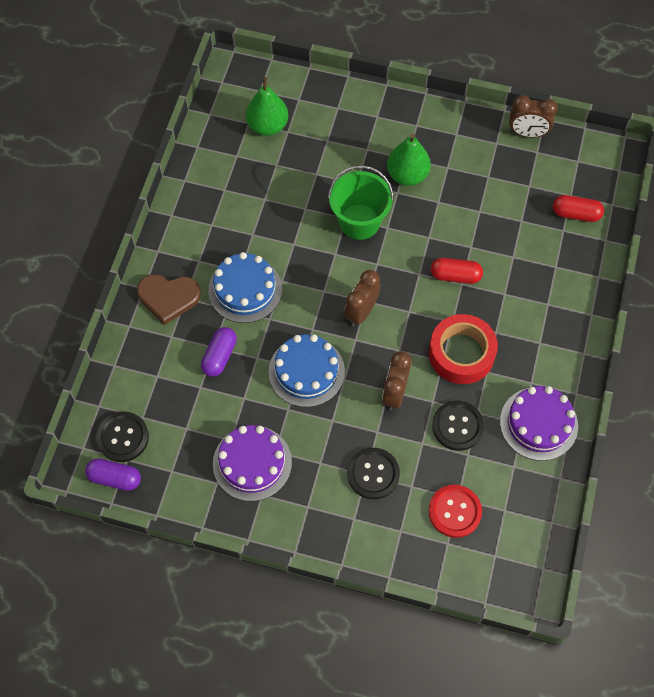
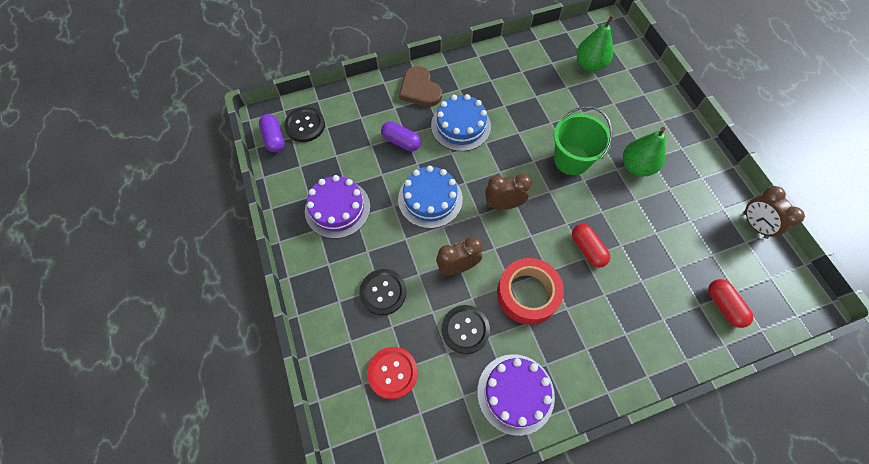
camera: 55 degrees right, 0 degrees up
purple capsule [201,327,237,377] -> purple capsule turned 45 degrees clockwise [381,121,421,151]

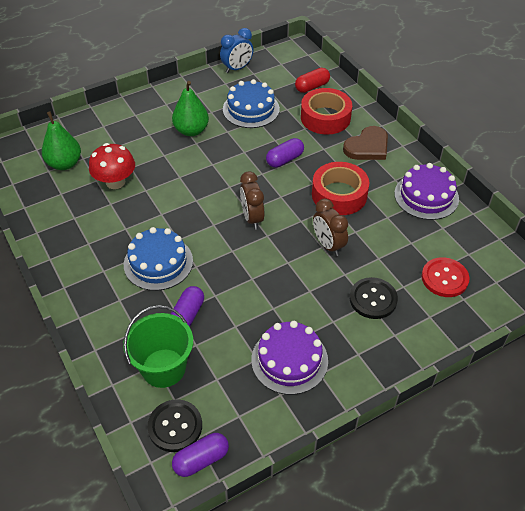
camera: 100 degrees left, 15 degrees down
blue cake [398,166,463,229] -> blue cake moved to [223,79,280,128]
brown heart [399,66,442,107] -> brown heart moved to [343,126,388,160]
black button [442,305,490,354] -> none
green bucket [554,106,613,175] -> green bucket moved to [123,305,193,388]
red capsule [572,224,610,268] -> purple capsule [266,138,304,168]
brown clock [743,186,805,239] -> blue clock [220,28,253,73]
none -> red mushroom [89,143,135,189]
none -> red tape [301,88,352,135]

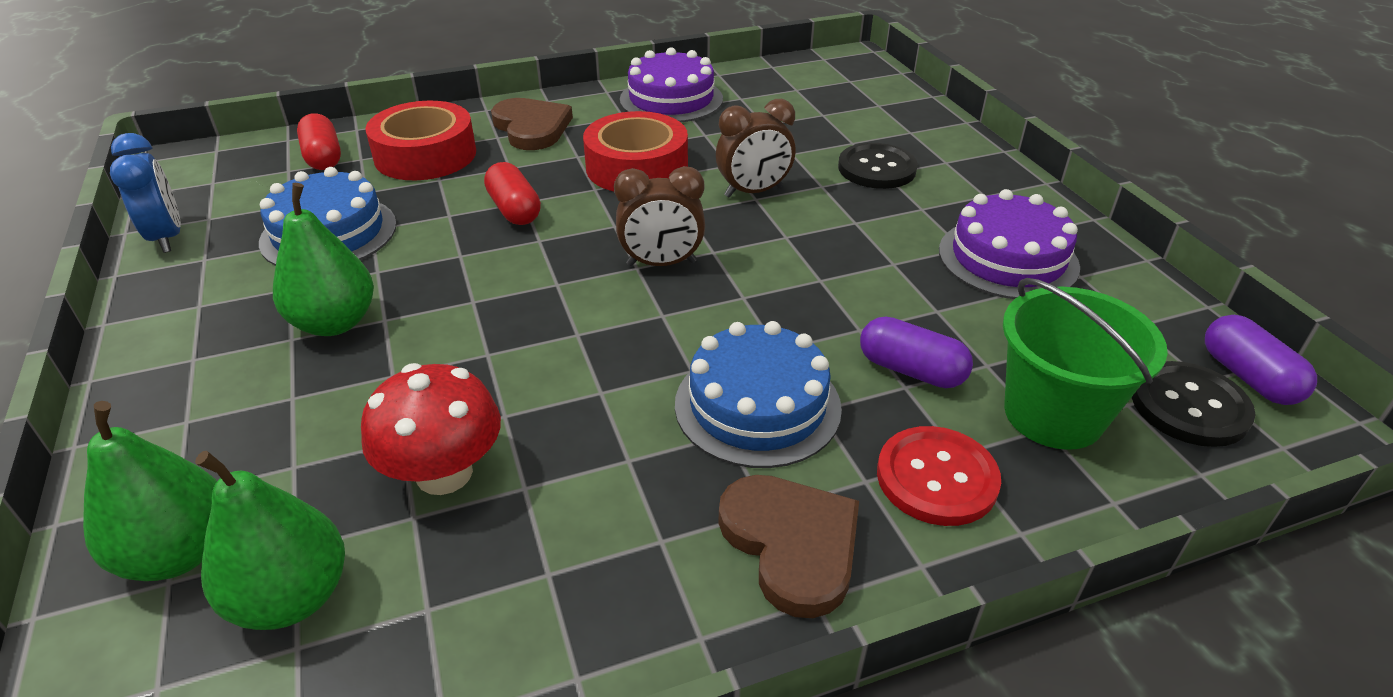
camera: 80 degrees left, 10 degrees down
purple capsule [266,138,304,168] -> red capsule [484,162,541,225]
red button [422,257,470,297] -> red button moved to [877,426,1001,526]
none -> green pear [83,401,217,581]
none -> brown heart [718,475,859,618]

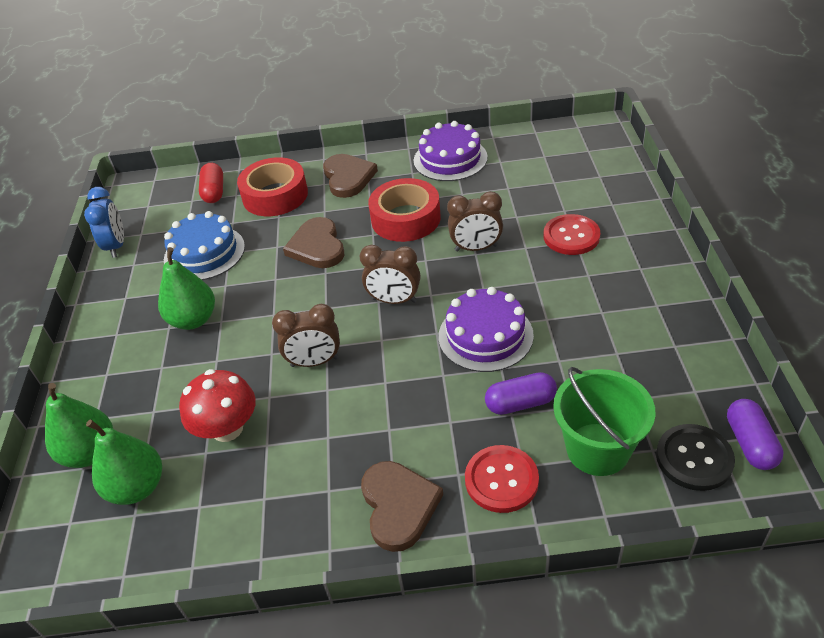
camera: 20 degrees right, 5 degrees up
red capsule [484,162,541,225] -> brown heart [283,217,344,268]
blue cake [675,321,842,468] -> none
black button [838,143,918,189] -> red button [543,214,601,255]
purple capsule [860,316,973,388] -> purple capsule turned 60 degrees counterclockwise [485,372,557,415]
purple cake [939,189,1080,299] -> purple cake moved to [438,287,534,372]
none -> brown clock [272,304,340,367]

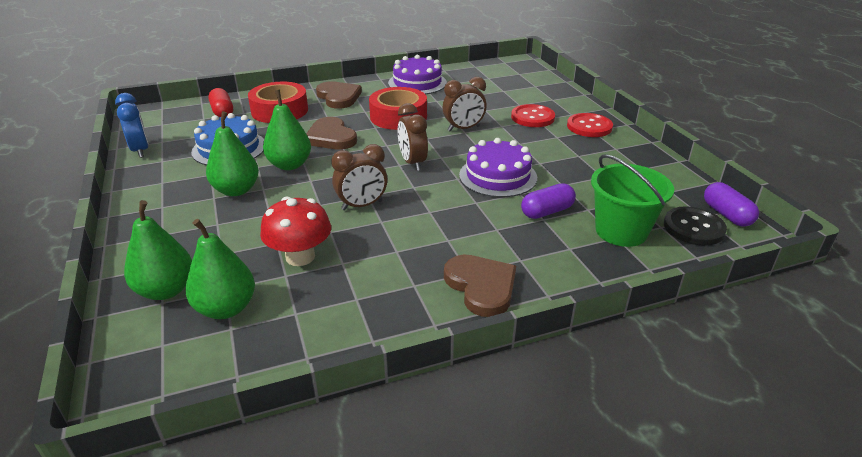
camera: 20 degrees left, 10 degrees down
brown clock [360,245,420,304] -> brown clock turned 75 degrees clockwise [398,103,428,171]
red button [465,445,539,513] -> red button moved to [567,113,613,137]
none -> green pear [263,90,311,170]

